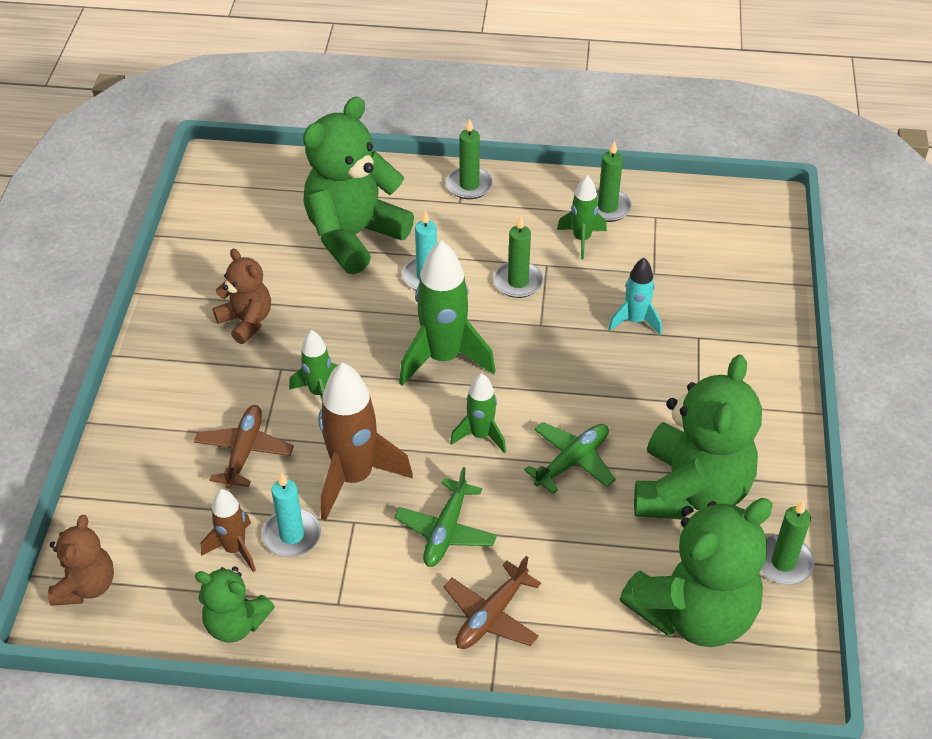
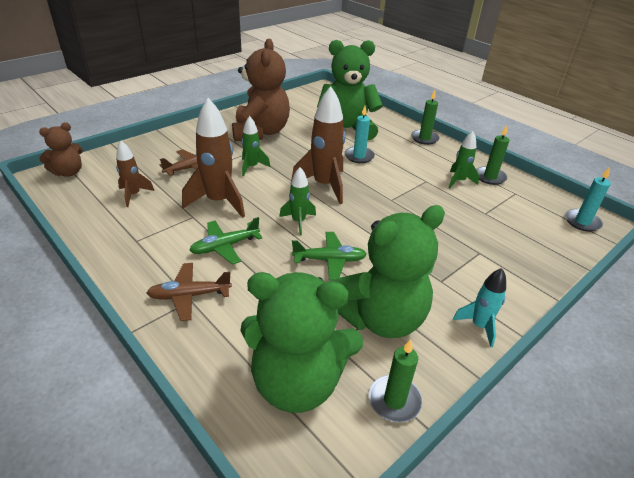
camera: 40 degrees right, 10 degrees down
green teddy bear [195,567,275,643] -> none
brown teddy bear [213,249,271,344] -> brown teddy bear [232,39,290,141], size x1.88
turquoise candle [262,472,321,557] -> turquoise candle moved to [565,167,611,232]
green rocket [399,240,495,386] -> brown rocket [291,86,346,204]
green candle [493,216,543,298] -> none
turquoise rocket [608,258,662,335] -> turquoise rocket moved to [453,268,506,347]

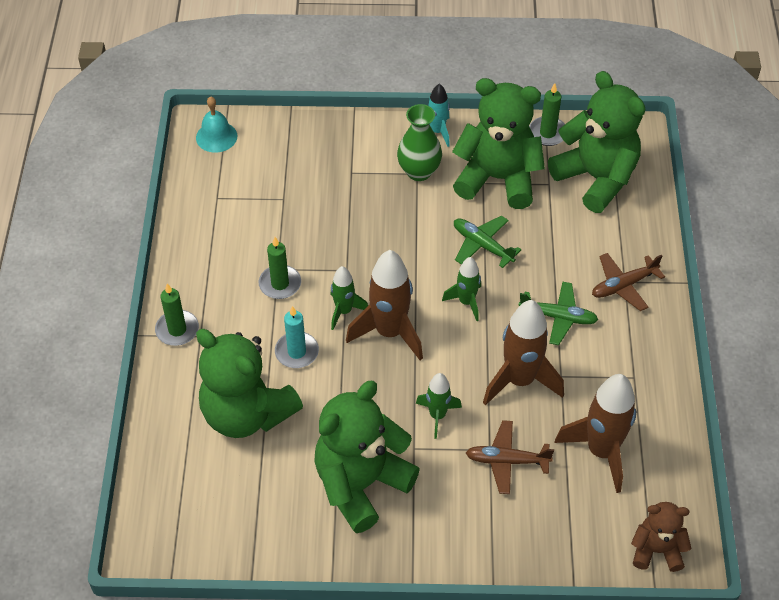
camera: 135 degrees left, 15 degrees up
brown rocket [116,141,154,207] -> brown rocket [554,374,636,493], size x1.78
brown plane [147,263,232,321] -> brown plane turned 120 degrees clockwise [592,253,665,311]
brown teddy bear [232,39,290,141] -> green teddy bear [314,381,420,533]
green rocket [449,131,479,189] -> green rocket moved to [330,266,368,330]
green candle [476,125,509,185] -> green candle moved to [259,237,301,299]
turquoise candle [565,167,611,232] -> turquoise bell [196,96,237,153]
none -> green vase [397,104,442,181]

